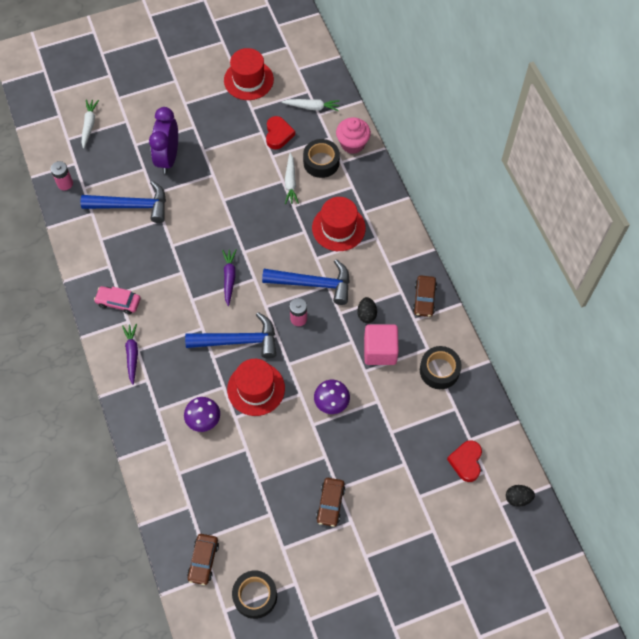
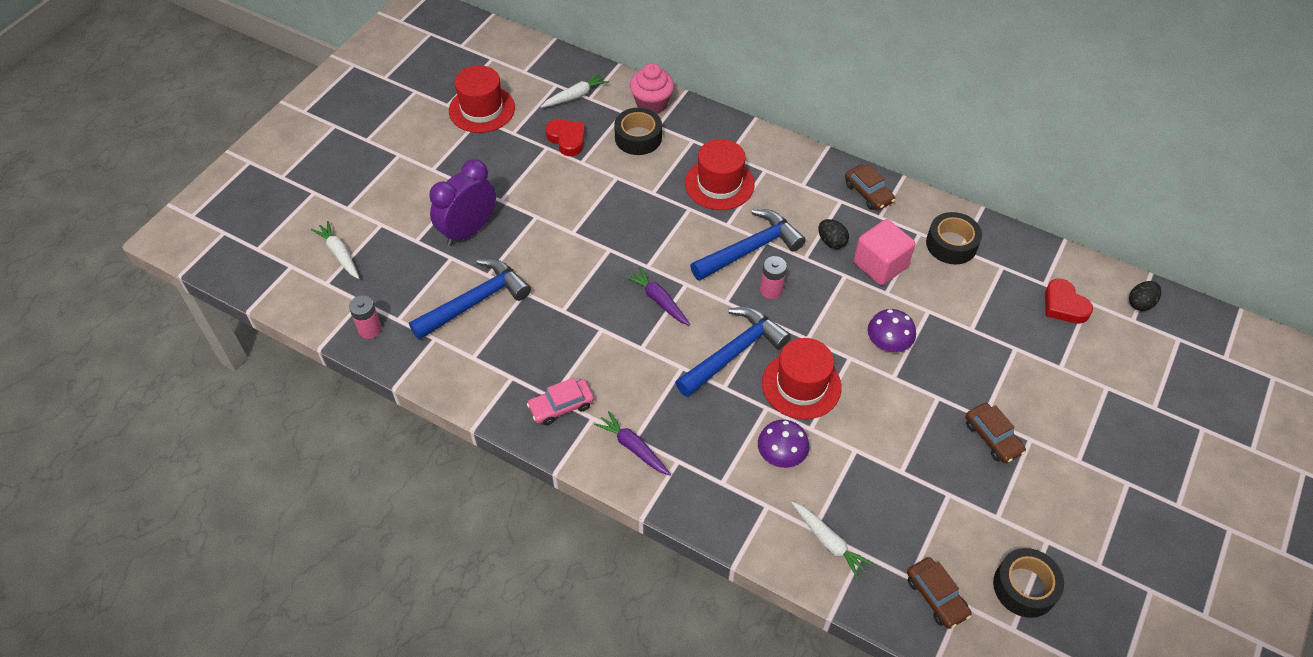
camera: 40 degrees left, 10 degrees down
purple clock [149,107,178,174] -> purple clock turned 75 degrees clockwise [429,159,496,246]
white carrot [285,153,299,204] -> white carrot moved to [792,502,873,579]

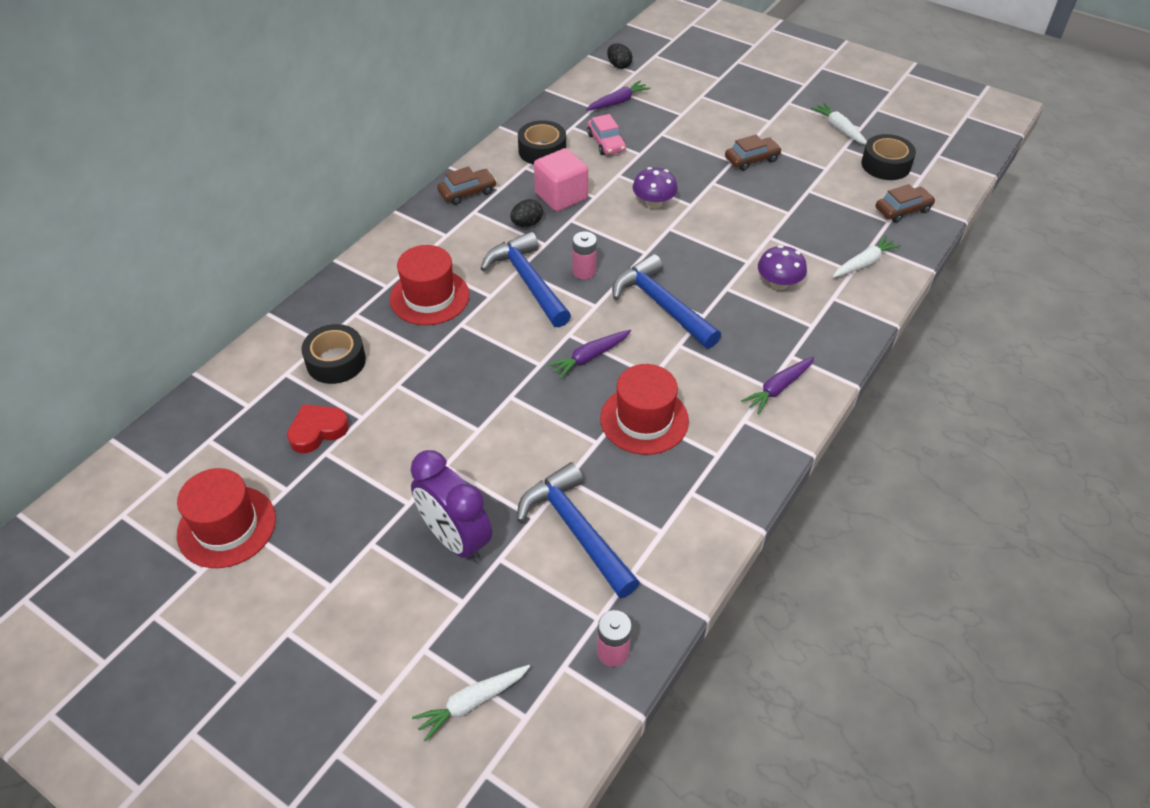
camera: 85 degrees left, 5 degrees down
pink car [527,378,594,425] -> pink car moved to [587,114,626,155]
white carrot [541,73,609,108] -> white carrot moved to [811,103,867,145]
pink cupcake [630,63,674,114] -> none
red hat [762,338,842,419] -> red hat moved to [600,364,689,455]
red heart [1045,279,1093,324] -> purple carrot [586,81,651,111]

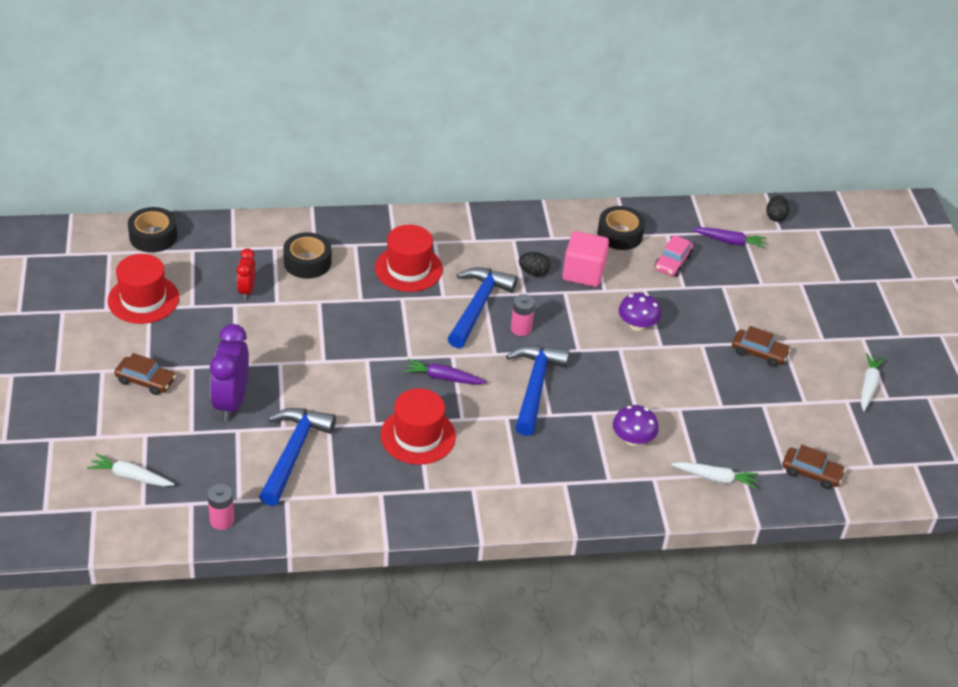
camera: 45 degrees right, 5 degrees down
red heart [287,404,349,453] -> red clock [237,249,255,300]
brown car [437,167,497,205] -> brown car moved to [114,353,176,395]
purple carrot [741,356,814,414] -> none
black tape [861,134,916,180] -> black tape moved to [128,207,177,253]

